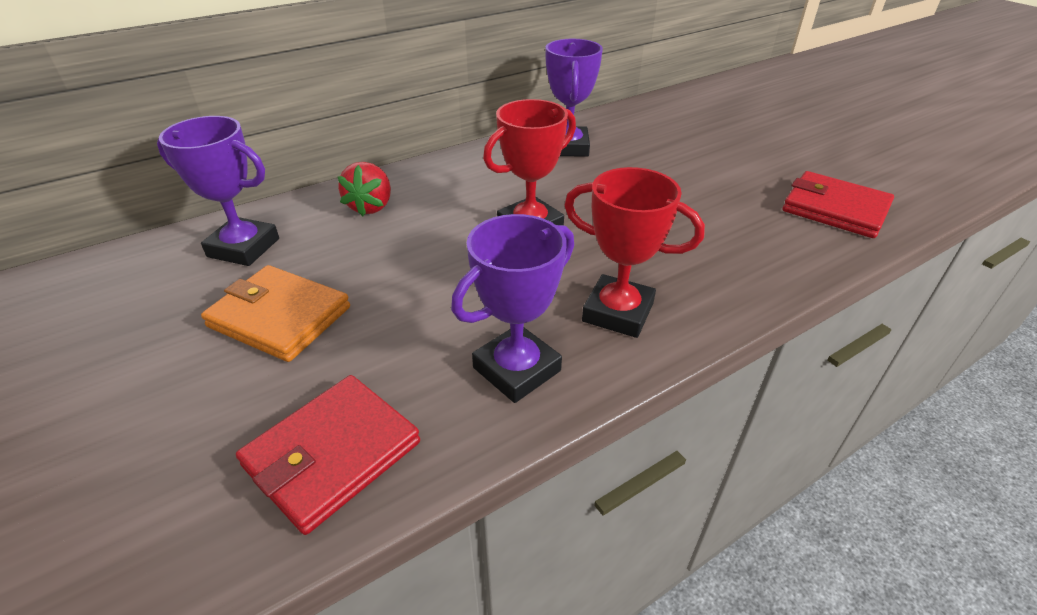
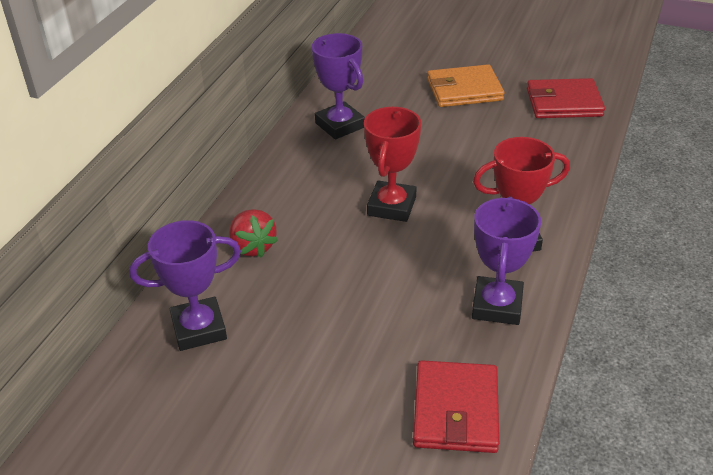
camera: 35 degrees left, 0 degrees up
orange wallet [201,265,350,362] -> orange wallet moved to [427,64,504,107]

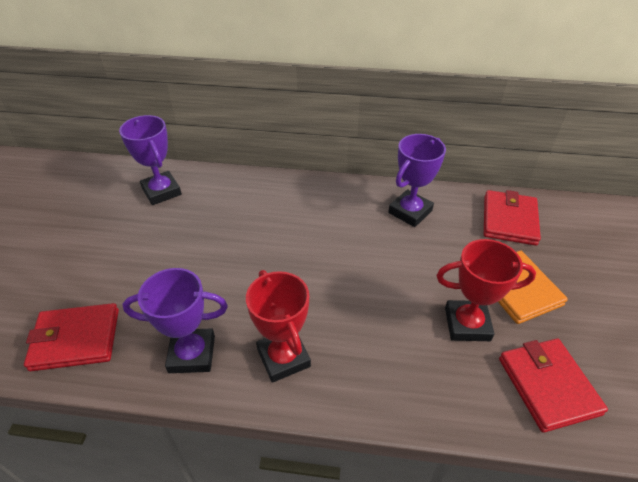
camera: 75 degrees right, 5 degrees up
red strawberry [229,209,278,258] -> none
red trophy [364,107,421,222] -> red trophy moved to [436,239,536,341]
none -> red wallet [484,190,541,246]

